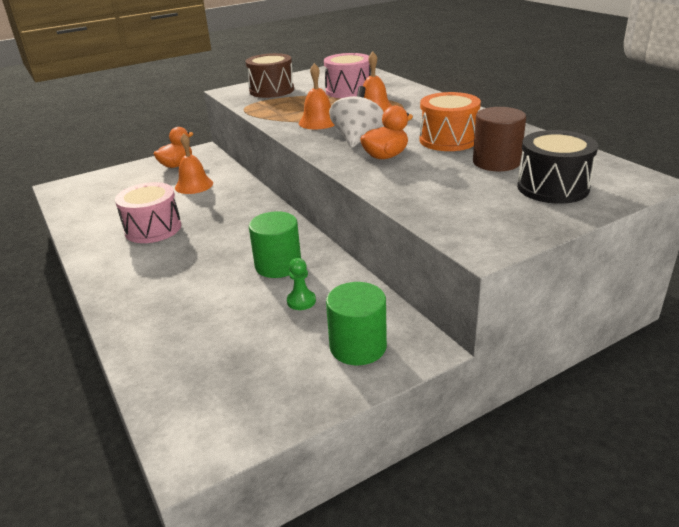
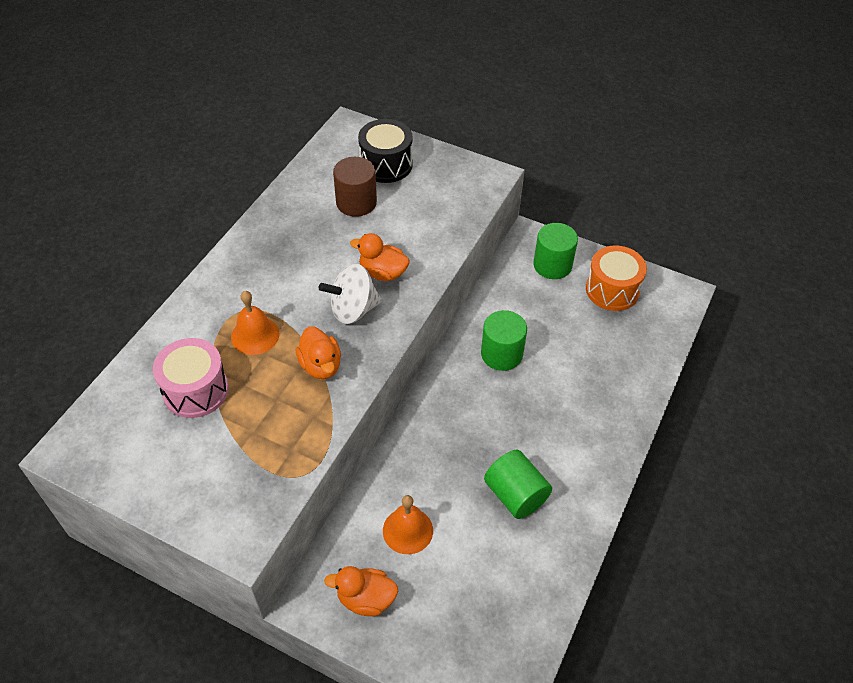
camera: 125 degrees left, 20 degrees up
pink drum [115,182,181,243] -> green cylinder [484,450,552,519]
brown drum [245,53,294,98] -> none
green pawn [287,258,316,310] -> none
orange bell [299,63,335,129] -> orange duck [296,326,341,379]
orange drum [420,92,481,151] -> orange drum moved to [586,246,647,311]

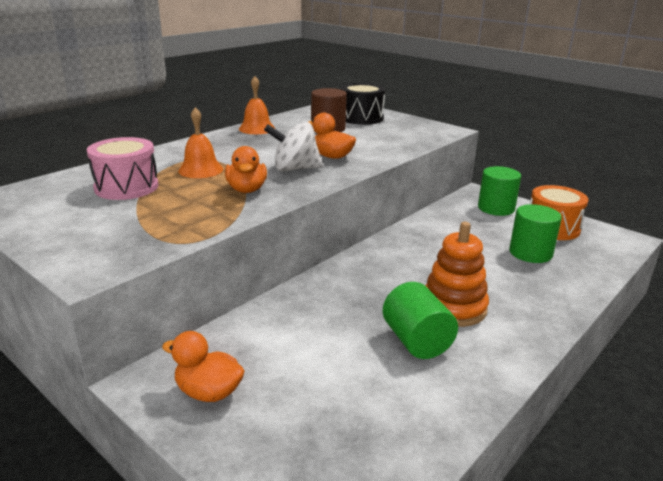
camera: 15 degrees right, 25 degrees down
orange bell [383,495,433,554] -> orange bell moved to [239,76,275,134]
green cylinder [481,310,527,371] -> green cylinder moved to [509,204,562,263]
none -> orange stacking toy [425,222,489,327]

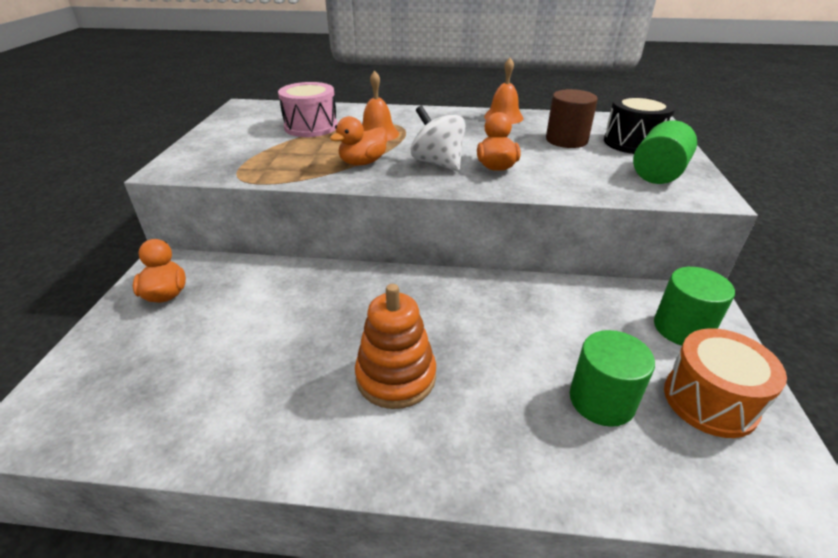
camera: 55 degrees right, 10 degrees up
green cylinder [383,282,458,359] -> green cylinder moved to [633,120,697,184]

